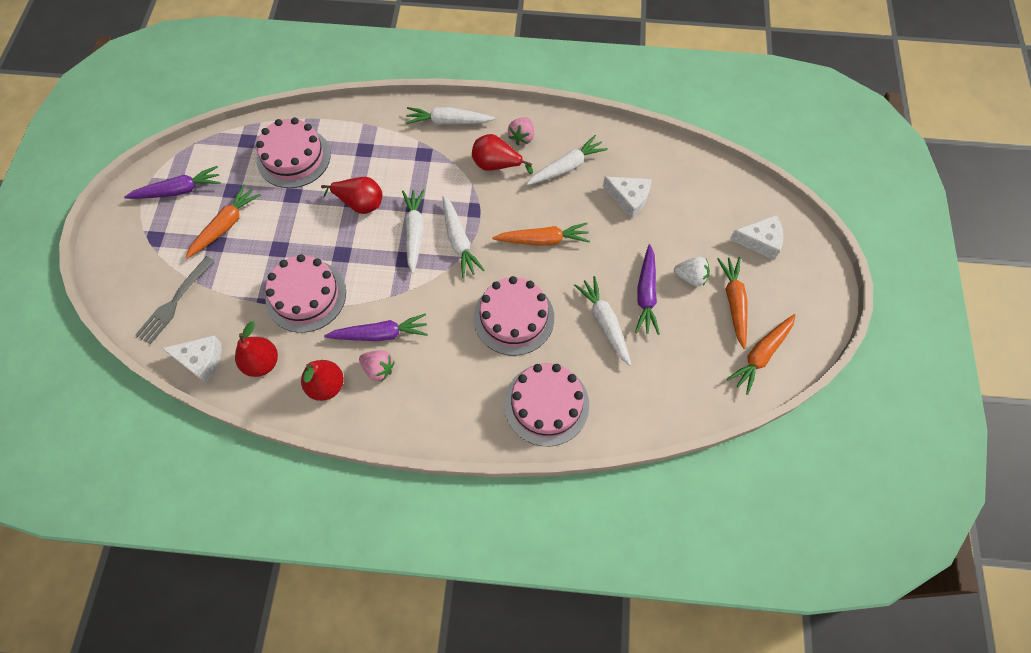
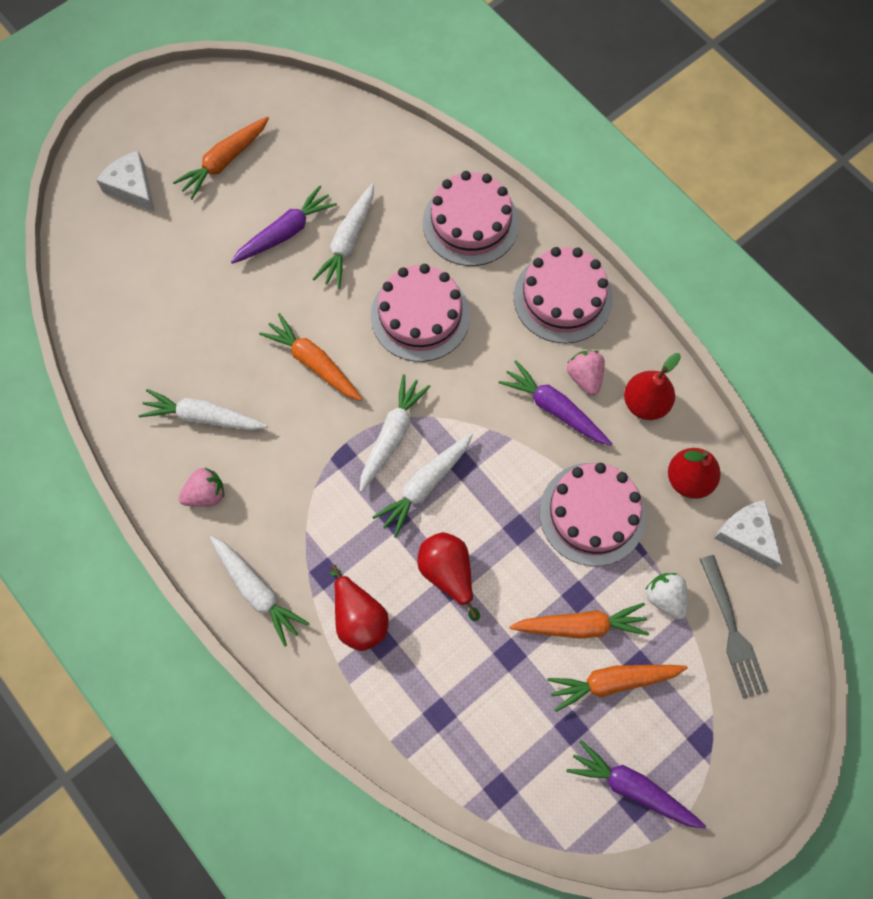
camera: 135 degrees left, 5 degrees up
grey fork [135,256,215,344] -> grey fork turned 90 degrees clockwise [700,555,768,698]
pink cake [256,117,331,188] -> pink cake moved to [514,247,613,343]
red pear [472,134,533,174] -> red pear moved to [330,565,389,651]
white cheese [603,177,651,218] -> none
white strawberry [674,257,710,287] -> white strawberry moved to [645,573,688,620]
orange carrot [727,314,796,395] -> orange carrot moved to [509,603,649,639]

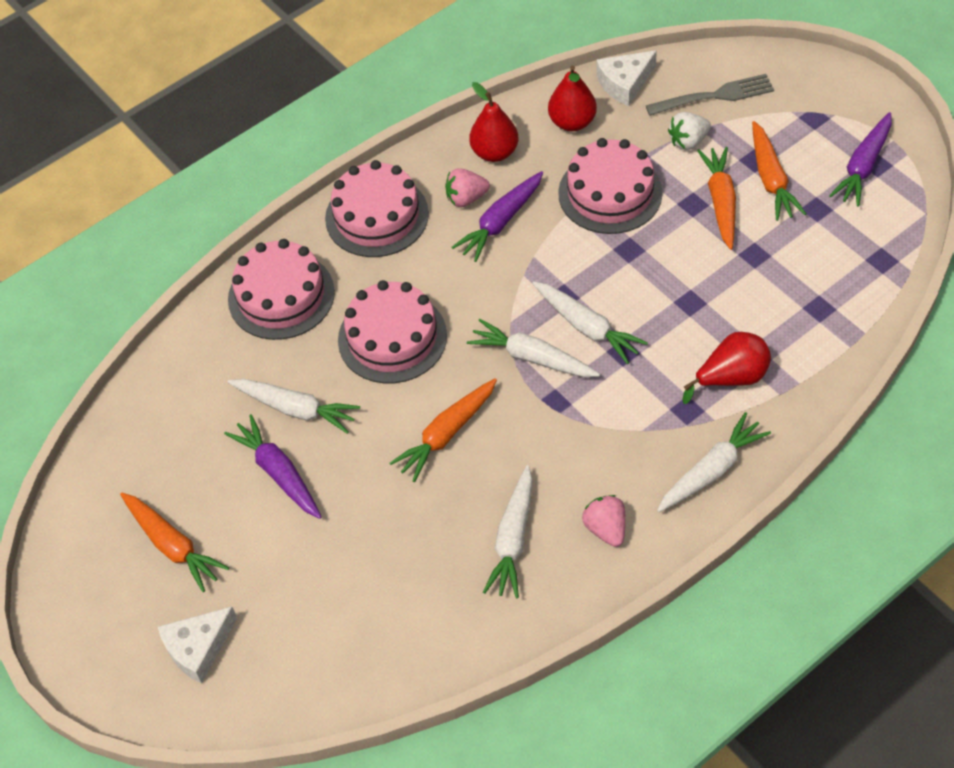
camera: 85 degrees left, 15 degrees down
red pear [417,532,480,621] -> none

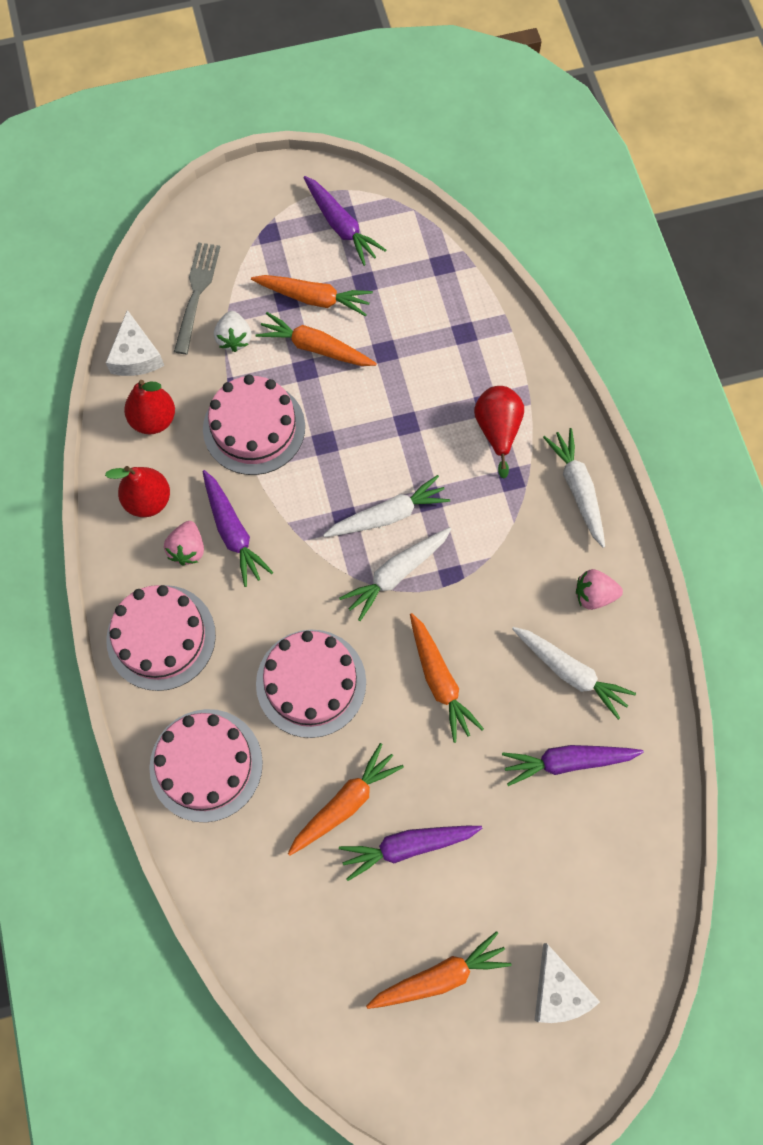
camera: 70 degrees left, 15 degrees up
white carrot [228,379,360,434] -> orange carrot [288,743,404,856]
none -> purple carrot [502,745,644,786]

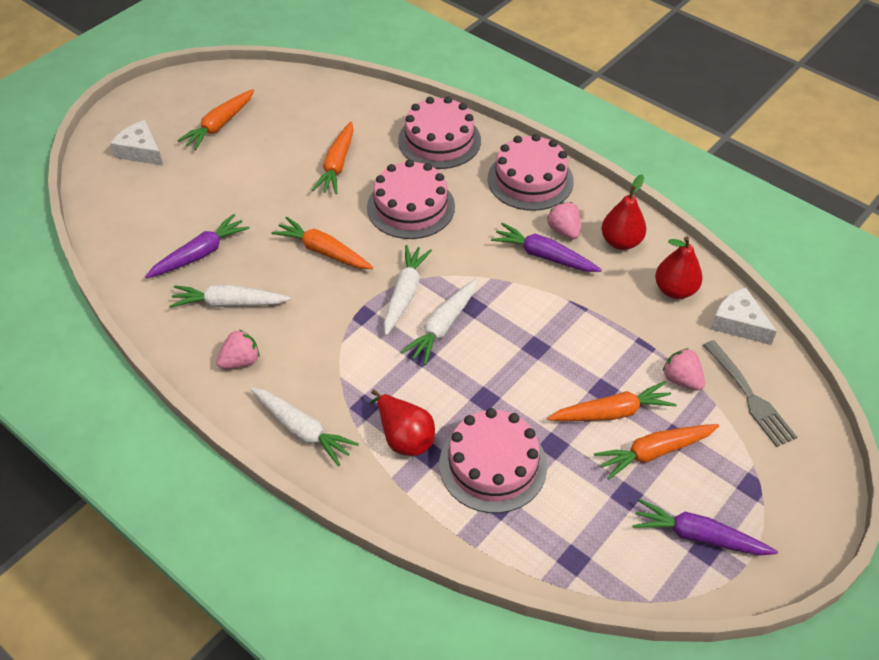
camera: 145 degrees right, 20 degrees down
pink cake [203,375,305,475] -> pink cake moved to [439,408,547,513]
white strawberry [214,311,251,352] -> pink strawberry [663,348,705,391]
purple carrot [339,826,483,881] -> none

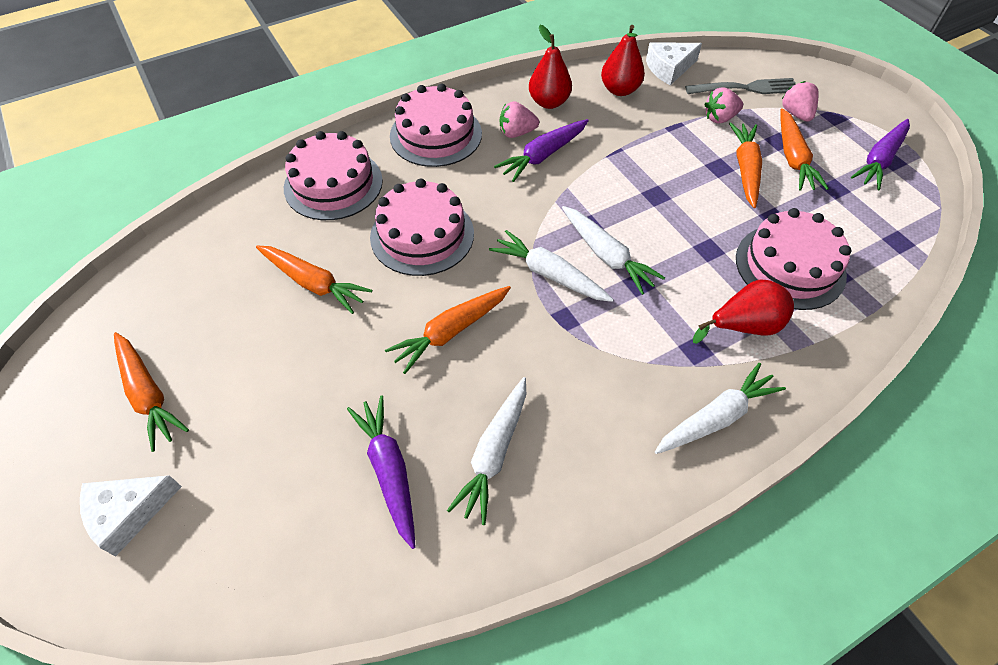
camera: 70 degrees left, 5 degrees up
pink strawberry [216,330,260,369] -> pink strawberry moved to [782,81,819,122]

